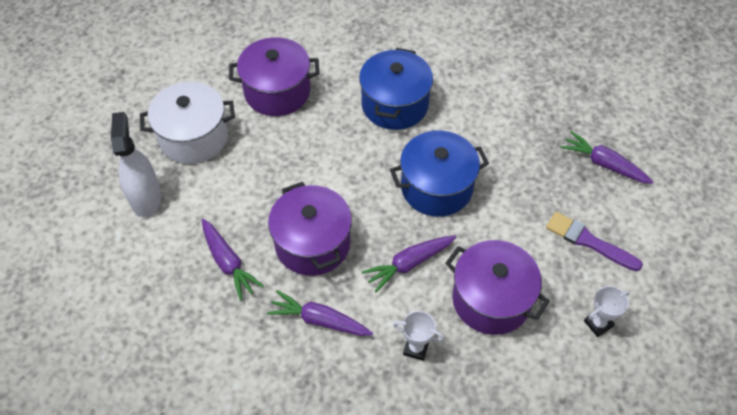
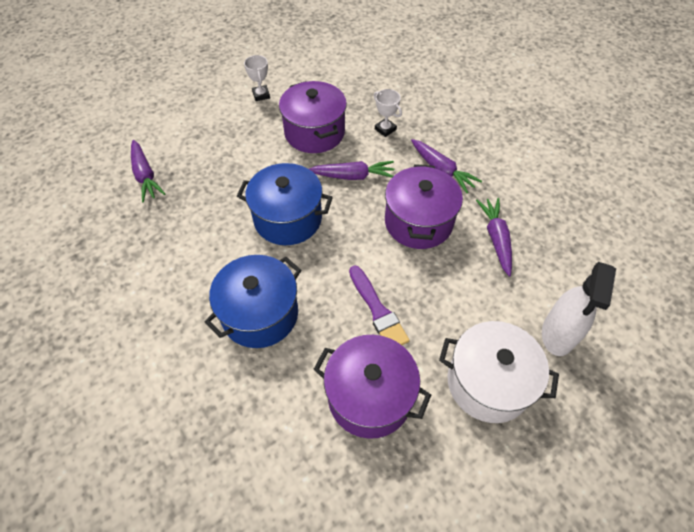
camera: 150 degrees left, 0 degrees up
purple brush [546,212,643,271] -> purple brush moved to [349,265,410,345]
white trophy [584,286,629,337] -> white trophy turned 75 degrees clockwise [244,55,270,101]

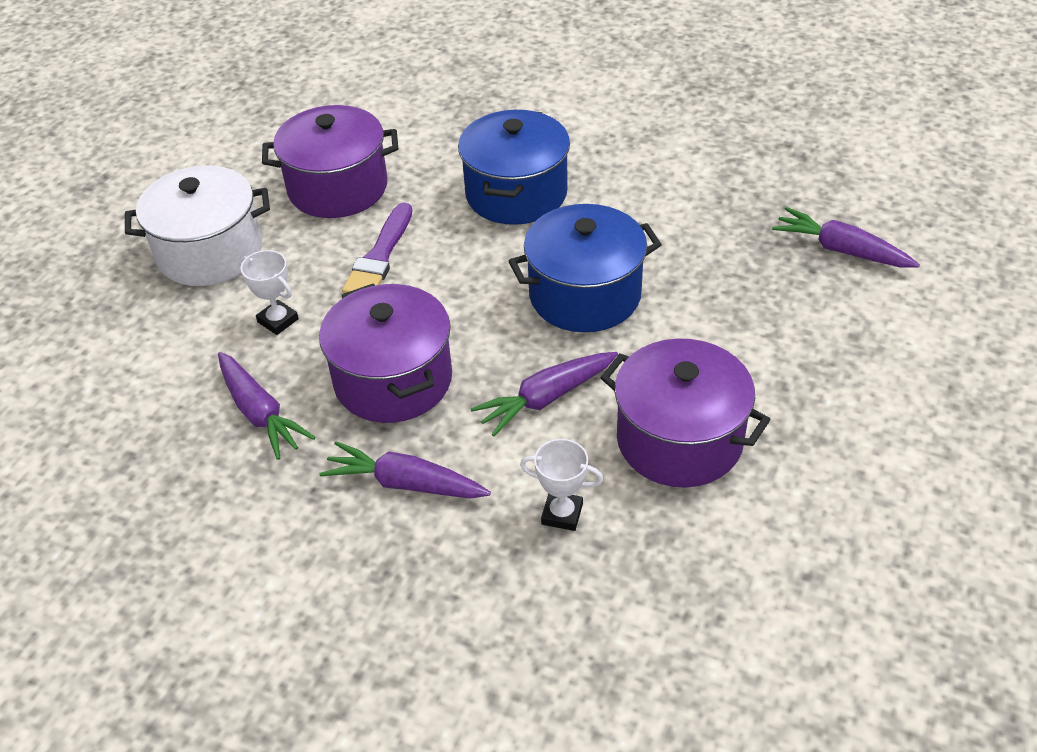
camera: 150 degrees right, 10 degrees down
white trophy [244,55,270,101] -> white trophy moved to [240,250,299,335]
purple brush [349,265,410,345] -> purple brush turned 105 degrees counterclockwise [342,202,412,294]
white spray bottle [542,262,616,356] -> none

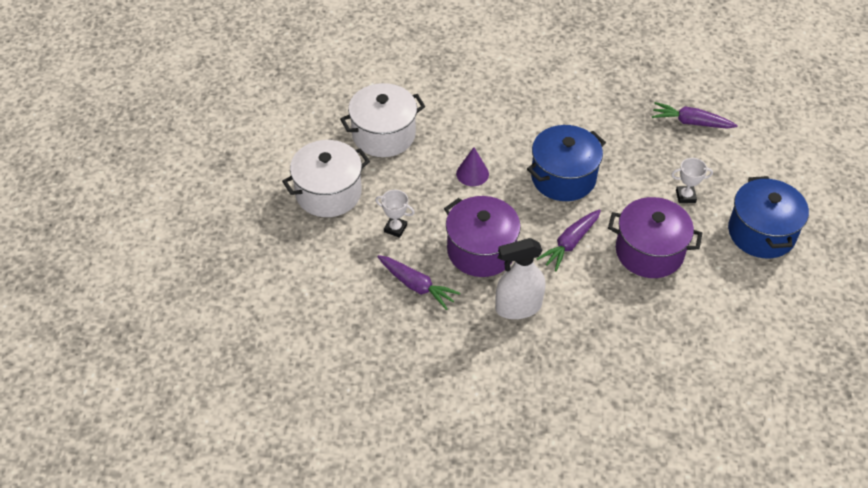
camera: 20 degrees left, 5 degrees up
purple pot [262,105,398,218] -> white pot [340,83,425,157]
purple carrot [319,441,491,499] -> white spray bottle [495,238,546,319]
purple brush [342,202,412,294] -> none
blue pot [458,110,570,225] -> blue pot moved to [728,176,809,258]
white trophy [520,439,604,531] -> white trophy moved to [671,158,713,203]
none -> purple cone [456,147,489,186]

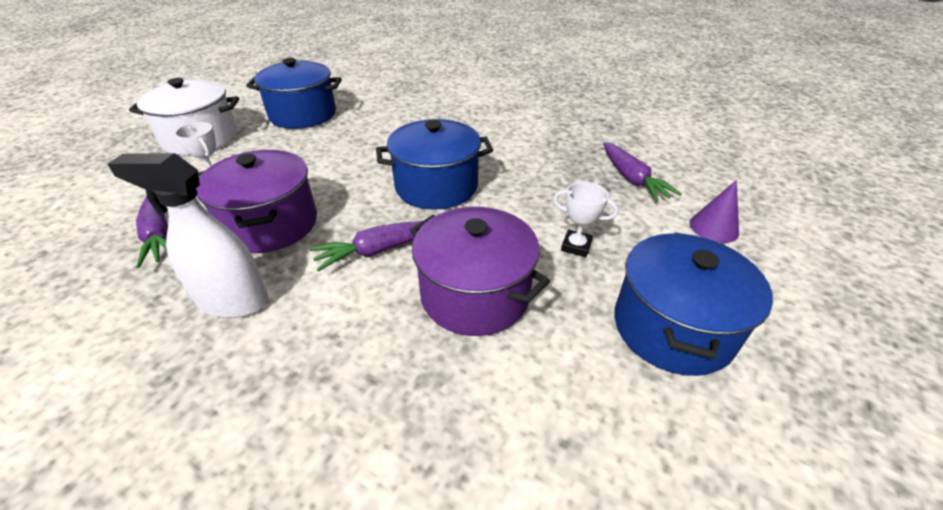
camera: 25 degrees right, 10 degrees down
white pot [340,83,425,157] -> blue pot [246,58,342,129]
purple cone [456,147,489,186] -> purple cone moved to [689,180,739,243]
purple carrot [652,102,738,129] -> purple carrot turned 150 degrees counterclockwise [603,142,682,201]

